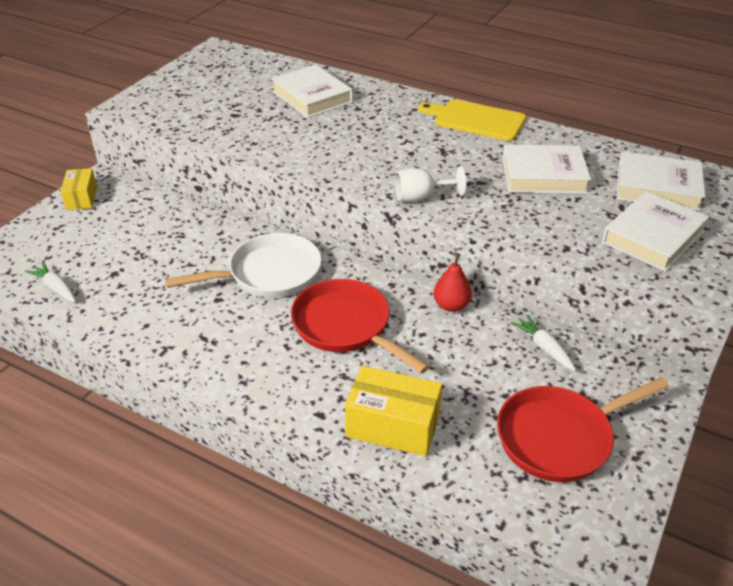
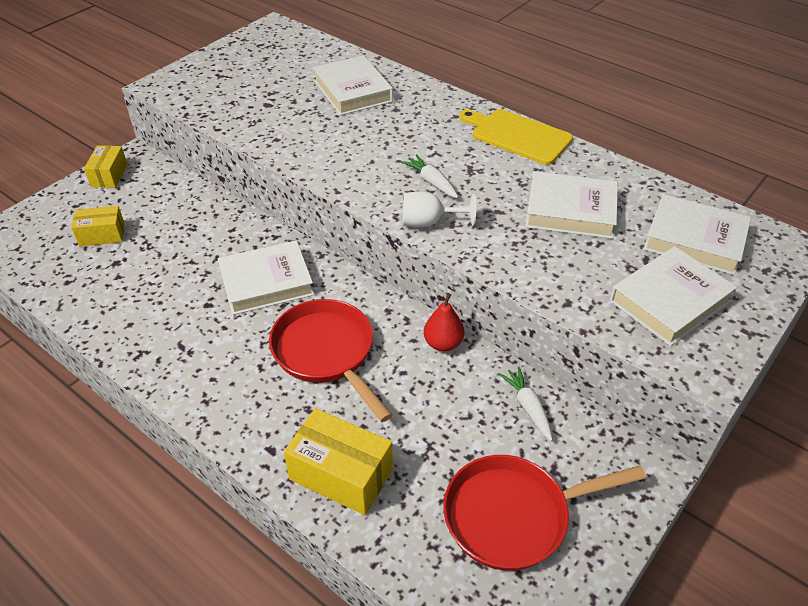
camera: 10 degrees right, 5 degrees up
white carrot [25,262,76,303] -> white carrot moved to [401,154,458,198]
white pan [165,233,322,298] -> white book [218,240,314,315]
none -> yellow box [71,206,125,246]

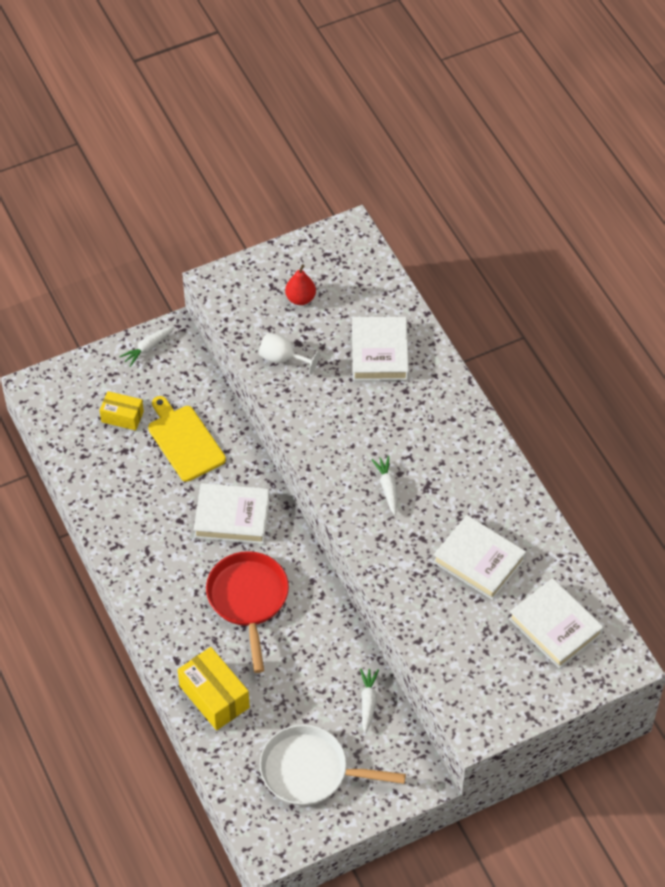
camera: 25 degrees right, 10 degrees up
yellow box [84,145,127,188] -> white carrot [119,326,174,367]
white goblet [403,192,476,227] -> white goblet moved to [259,332,320,375]
red pear [424,293,464,352] -> red pear moved to [285,265,316,305]
red pan [443,455,646,571] -> white pan [260,724,406,806]
yellow cutting board [459,109,573,165] -> yellow cutting board moved to [148,396,226,482]
white book [610,246,737,346] -> none

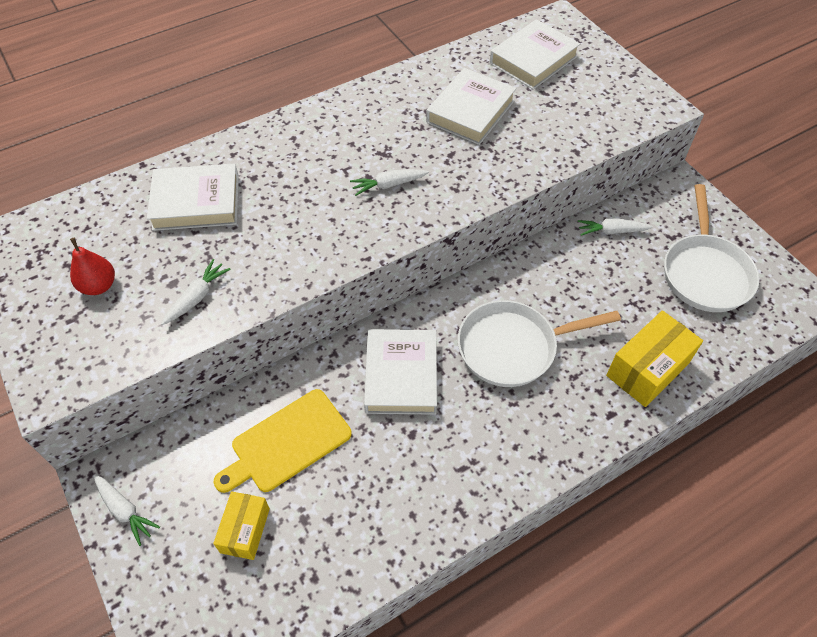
camera: 95 degrees left, 0 degrees up
red pan [206,551,289,673] -> white pan [458,300,621,387]
white goblet [259,332,320,375] -> white carrot [161,259,231,325]

